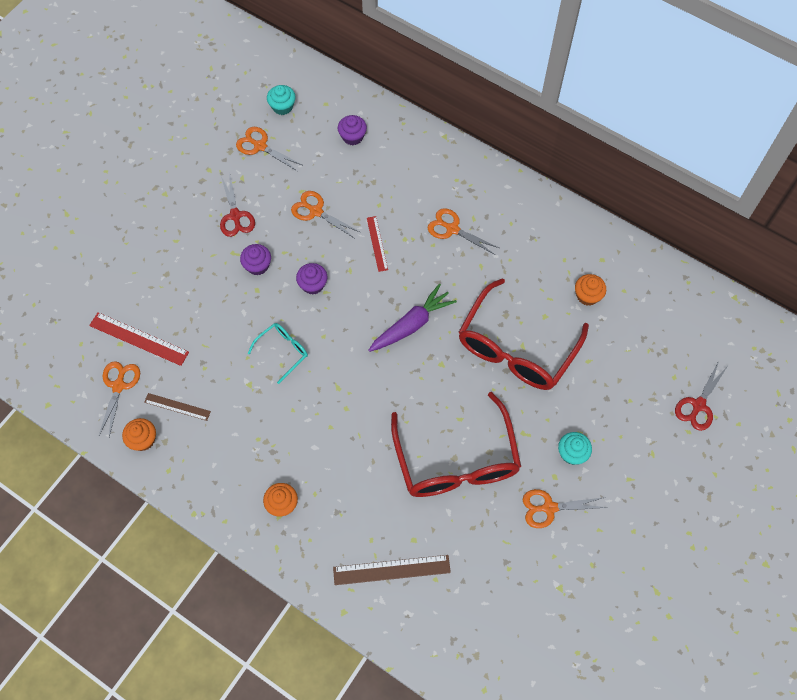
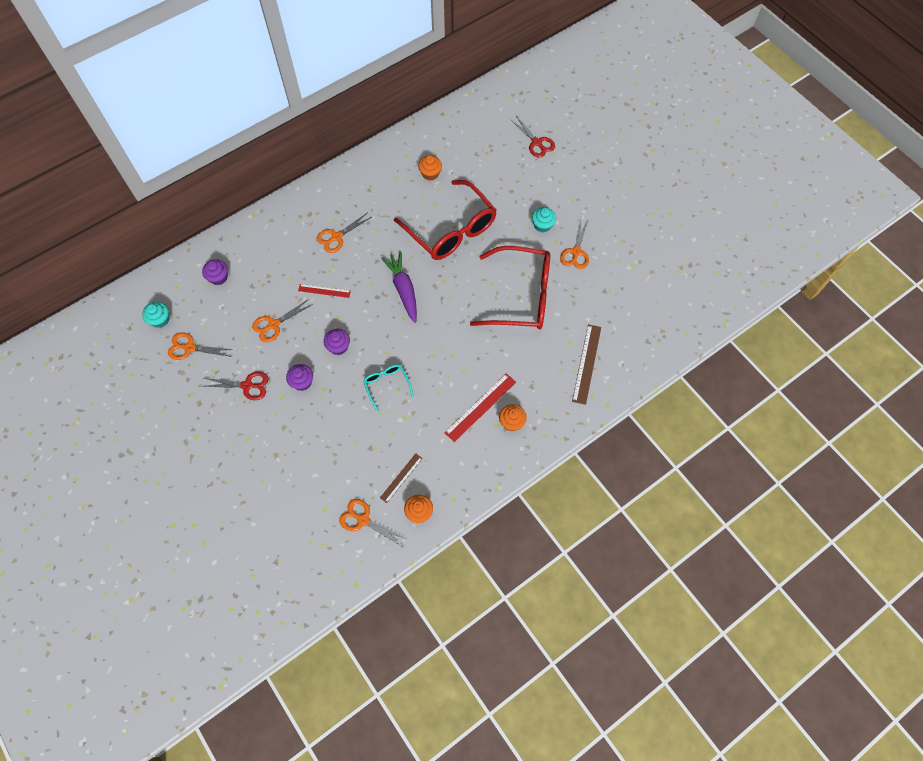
camera: 70 degrees left, 0 degrees up
red ruler [89,312,189,366] -> red ruler moved to [444,373,516,442]
orange scissors [236,127,302,171] -> orange scissors turned 45 degrees clockwise [168,332,234,360]

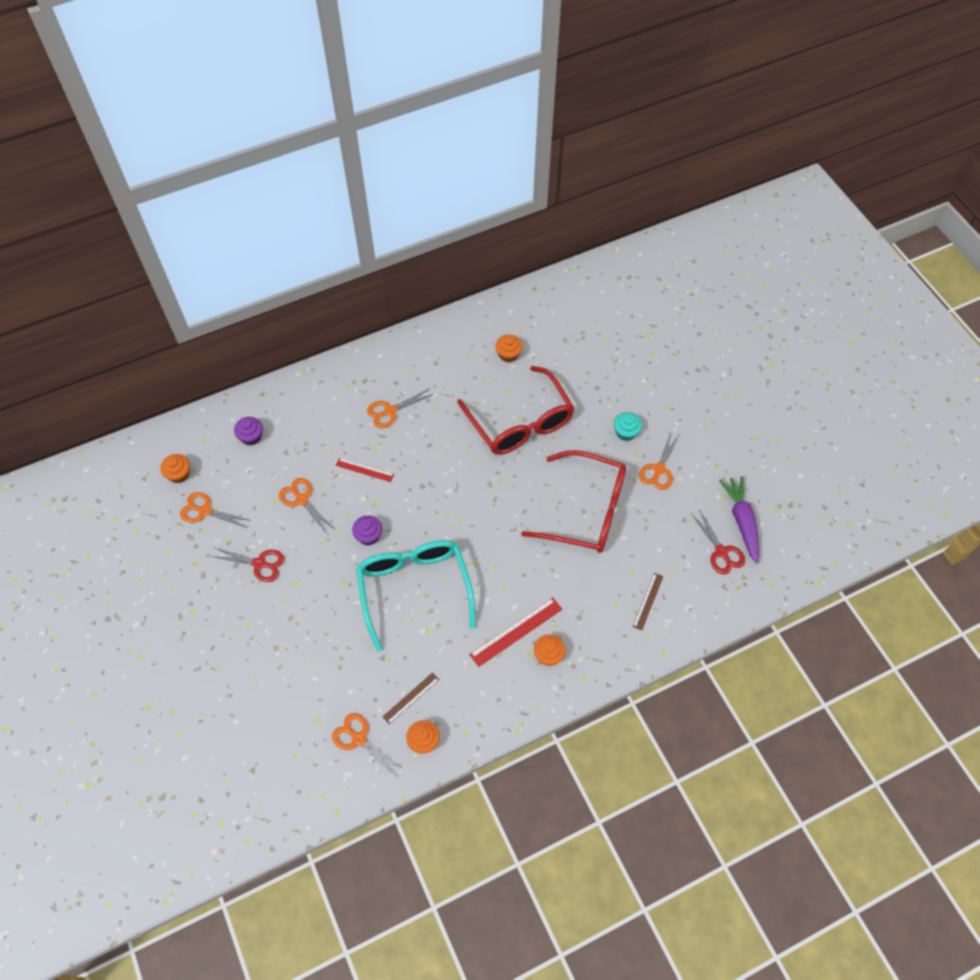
camera: 10 degrees right, 5 degrees down
turquoise cupcake [142,302,170,328] -> orange cupcake [160,454,190,483]
orange scissors [252,299,313,342] -> orange scissors turned 75 degrees clockwise [279,478,335,534]
purple cupcake [286,364,313,391] -> none
turquoise glasses [363,364,413,411] -> turquoise glasses [356,540,476,652], size x2.19
purple carrot [381,252,417,323] -> purple carrot moved to [719,476,759,564]
red scissors [510,116,555,158] -> red scissors moved to [691,509,745,574]
brown ruler [572,324,601,405] -> brown ruler [633,573,664,631], size x0.62

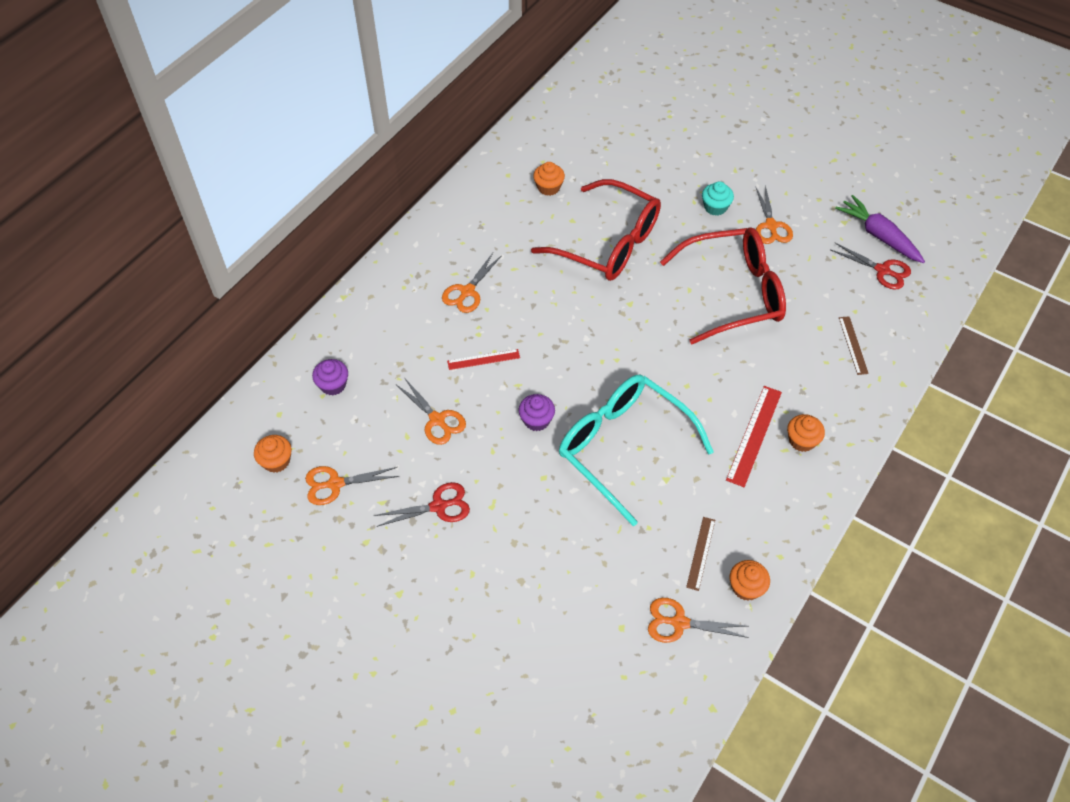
camera: 30 degrees left, 5 degrees down
orange scissors [279,478,335,534] -> orange scissors turned 150 degrees counterclockwise [397,379,466,445]

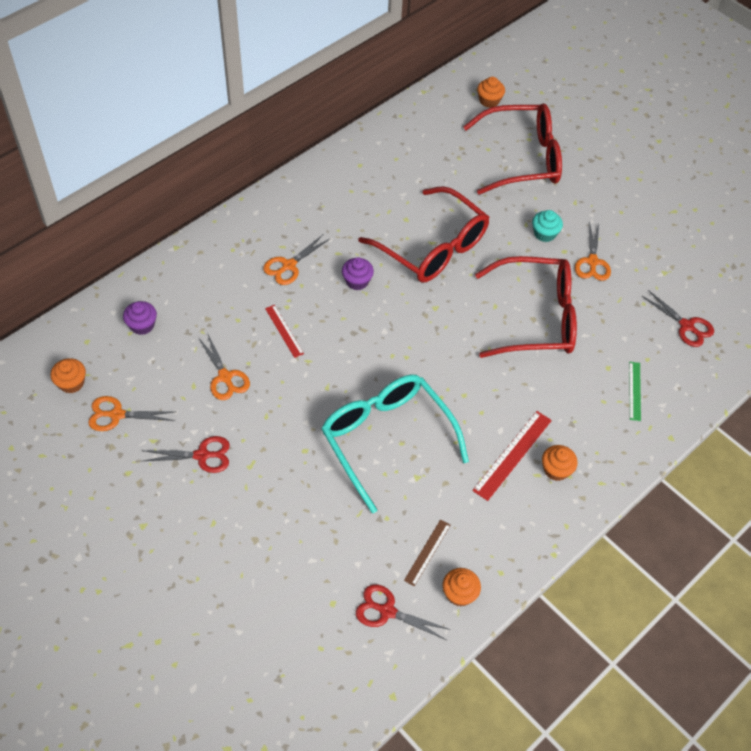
camera: 10 degrees right, 0 degrees up
red ruler [447,349,520,370] -> red ruler turned 60 degrees clockwise [265,305,304,358]
purple cupcake [519,394,555,431] -> purple cupcake moved to [342,257,374,290]
orange cupcake [533,162,565,196] -> orange cupcake moved to [477,77,505,108]
orange scissors [648,598,749,643] -> red scissors [356,584,451,640]
purple carrot [835,195,925,263] -> none
brown ruler [839,316,869,375] -> green ruler [629,362,641,421]
none -> red glasses [463,104,562,195]

